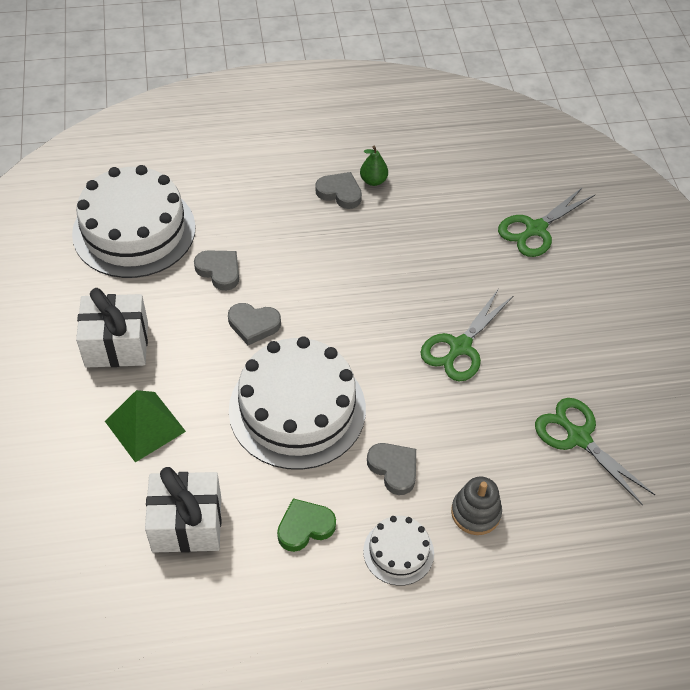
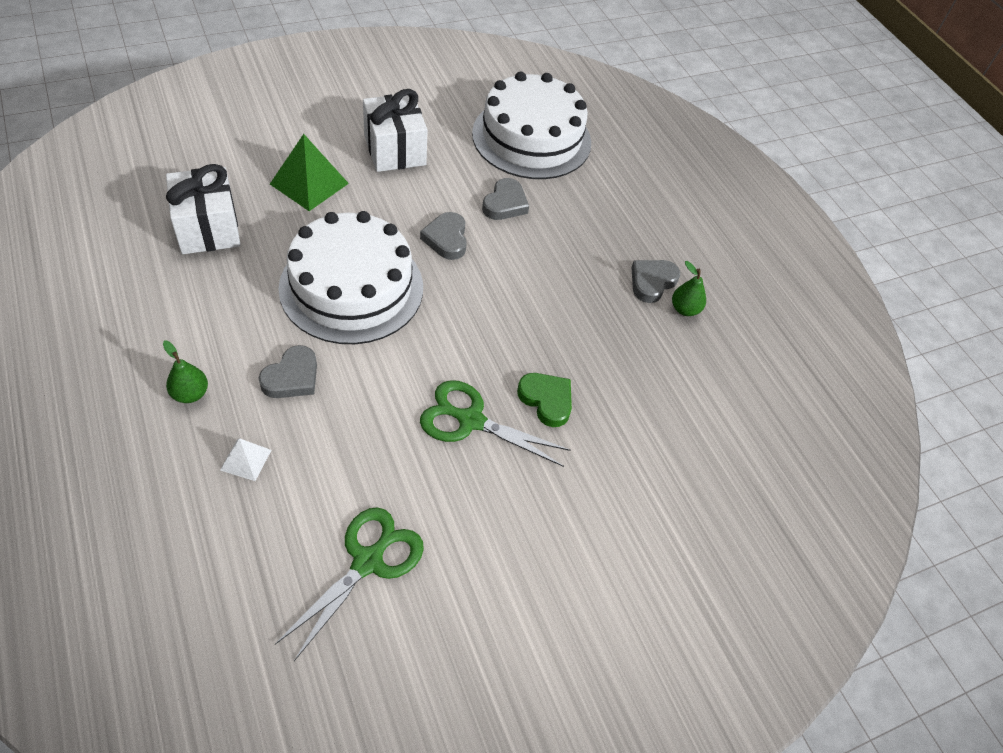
camera: 70 degrees right, 0 degrees up
green heart [277,498,336,552] -> green heart moved to [517,373,572,427]
grey heart [316,172,362,209] -> grey heart turned 150 degrees counterclockwise [631,260,680,303]
white cake [363,516,434,586] -> green pear [163,340,208,403]
grey stacking toy [451,477,502,535] -> white pyramid [220,438,271,481]
green scissors [498,187,595,257] -> none

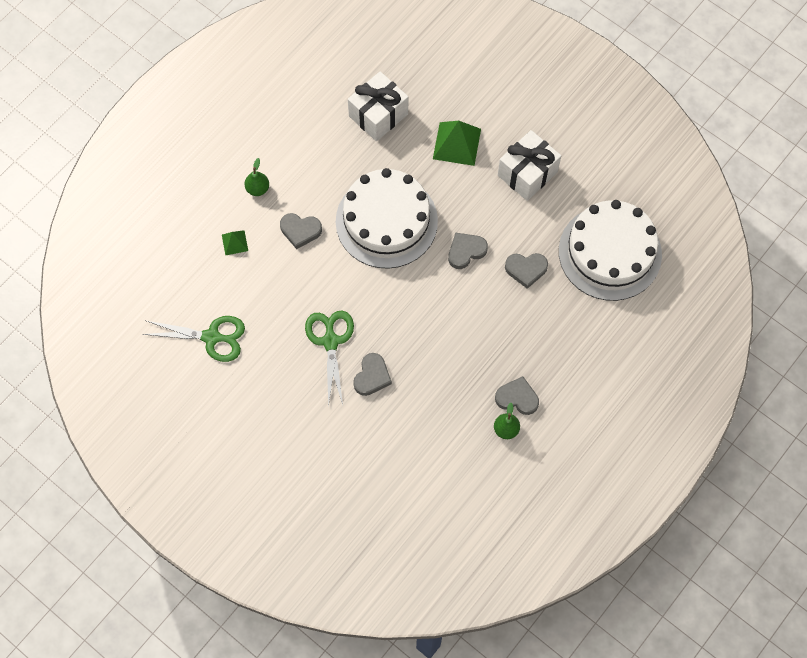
camera: 70 degrees right, 15 degrees up
white pyramid [220,438,271,481] -> green pyramid [222,230,248,255]
green heart [517,373,572,427] -> grey heart [353,353,392,396]

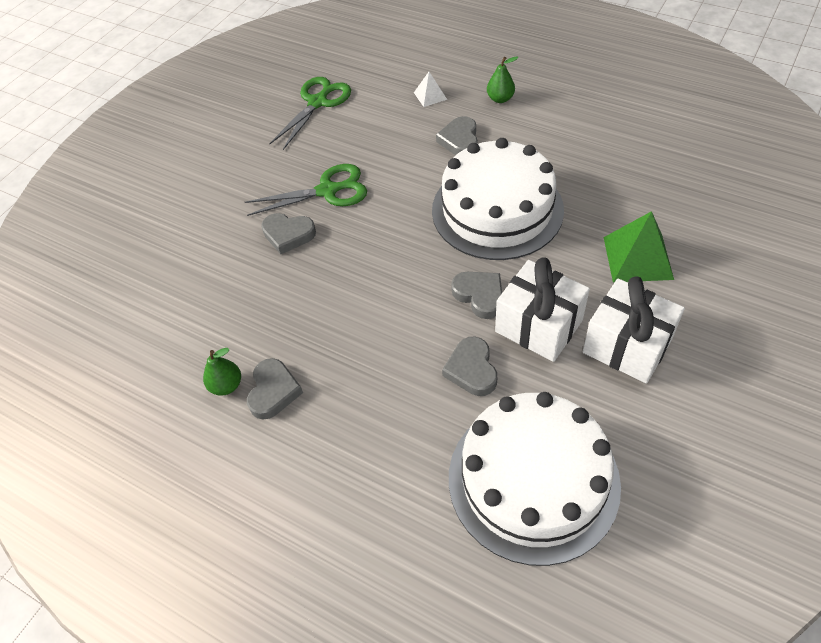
camera: 85 degrees right, 15 degrees down
green scissors [142,316,245,362] -> green scissors turned 150 degrees counterclockwise [269,77,351,150]
green pyramid [222,230,248,255] -> white pyramid [414,72,447,107]
white gift [348,71,408,141] -> white gift moved to [495,258,590,362]

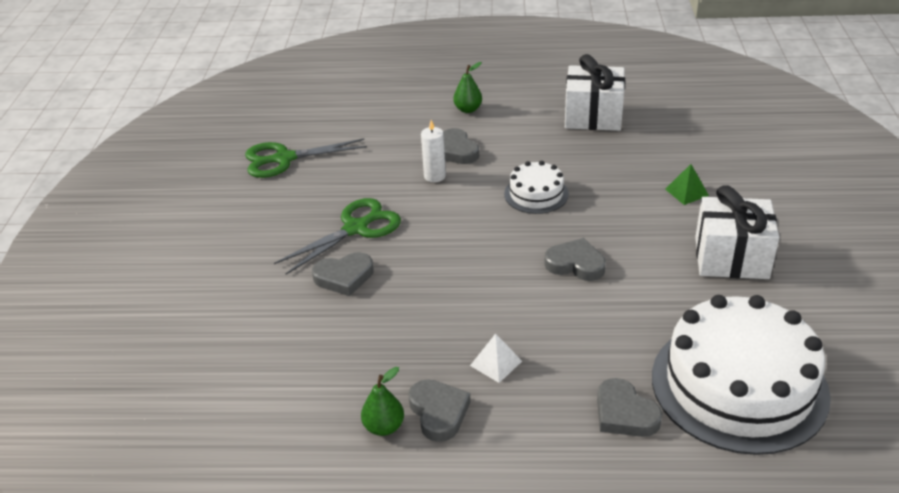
camera: 30 degrees left, 15 degrees down
green scissors [269,77,351,150] -> green scissors turned 105 degrees counterclockwise [245,139,367,178]
white pyramid [414,72,447,107] -> white pyramid moved to [470,333,522,383]
white cake [432,138,564,260] -> white cake [504,161,569,214], size x0.48
grey heart [442,337,497,396] -> grey heart moved to [597,378,662,437]
white gift [495,258,590,362] -> white gift moved to [565,54,625,131]
green pyramid [604,211,674,283] -> green pyramid [665,164,709,205], size x0.54
none -> white candle [421,120,446,182]

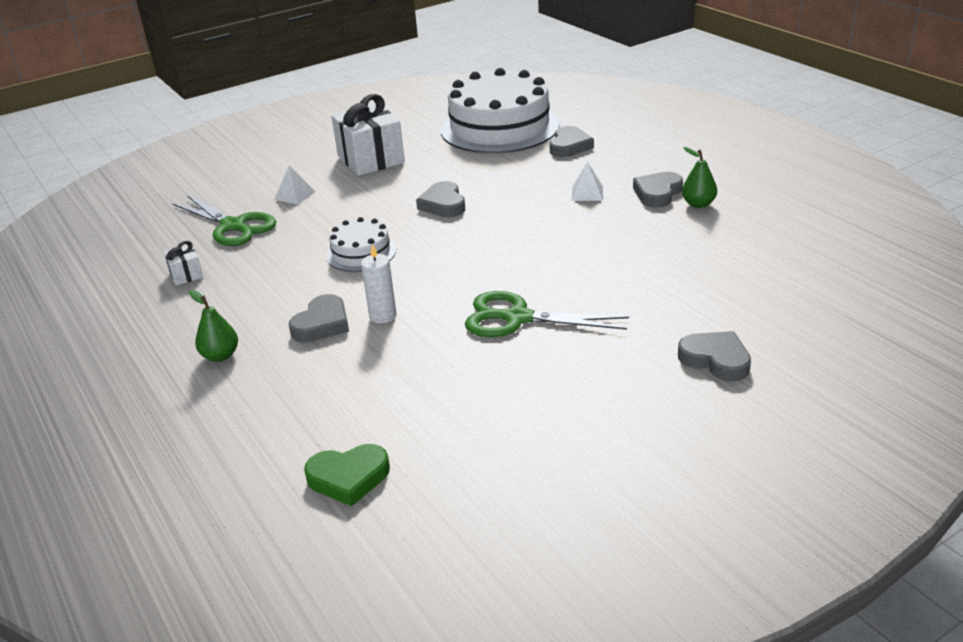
camera: 125 degrees left, 5 degrees down
green scissors [245,139,367,178] -> green scissors moved to [172,195,276,246]
grey heart [312,252,373,296] -> grey heart moved to [678,331,751,381]
white gift [565,54,625,131] -> white gift [164,241,203,286], size x0.45
green pyramid [665,164,709,205] -> white pyramid [274,165,316,205]
none -> green heart [304,444,390,506]

